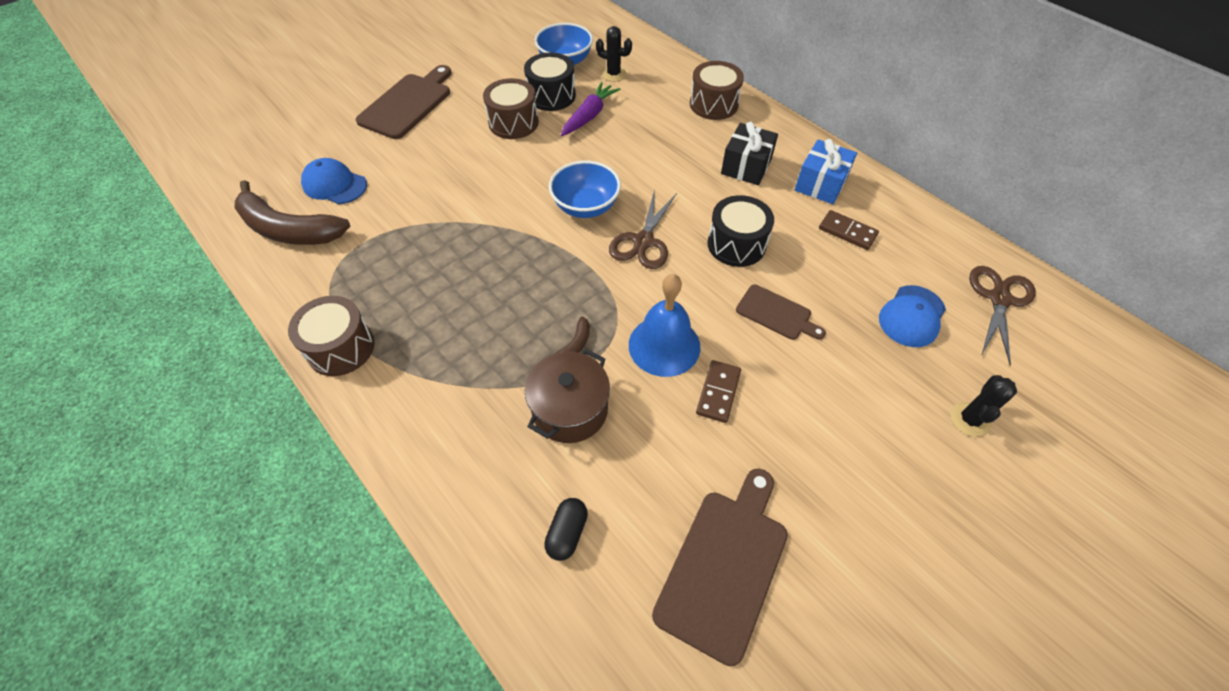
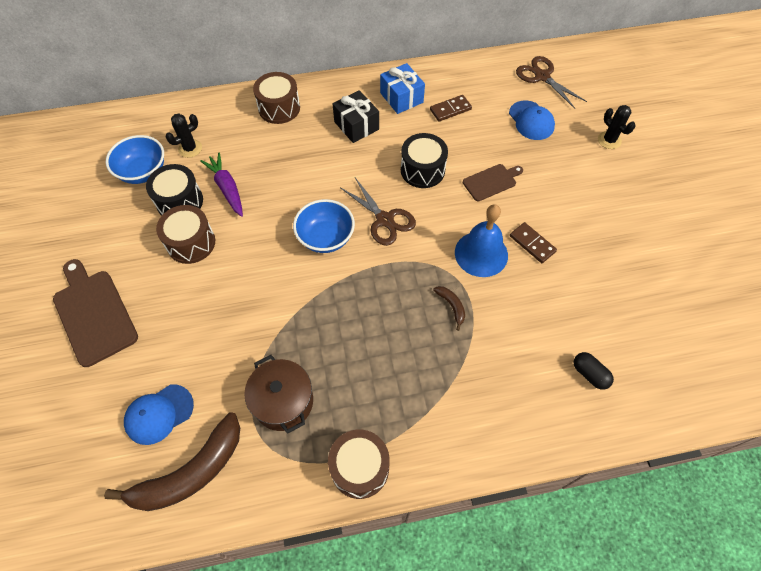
camera: 60 degrees left, 5 degrees up
brown pot [525,349,610,443] -> brown pot moved to [244,355,313,434]
brown cutting board [652,469,788,666] -> none

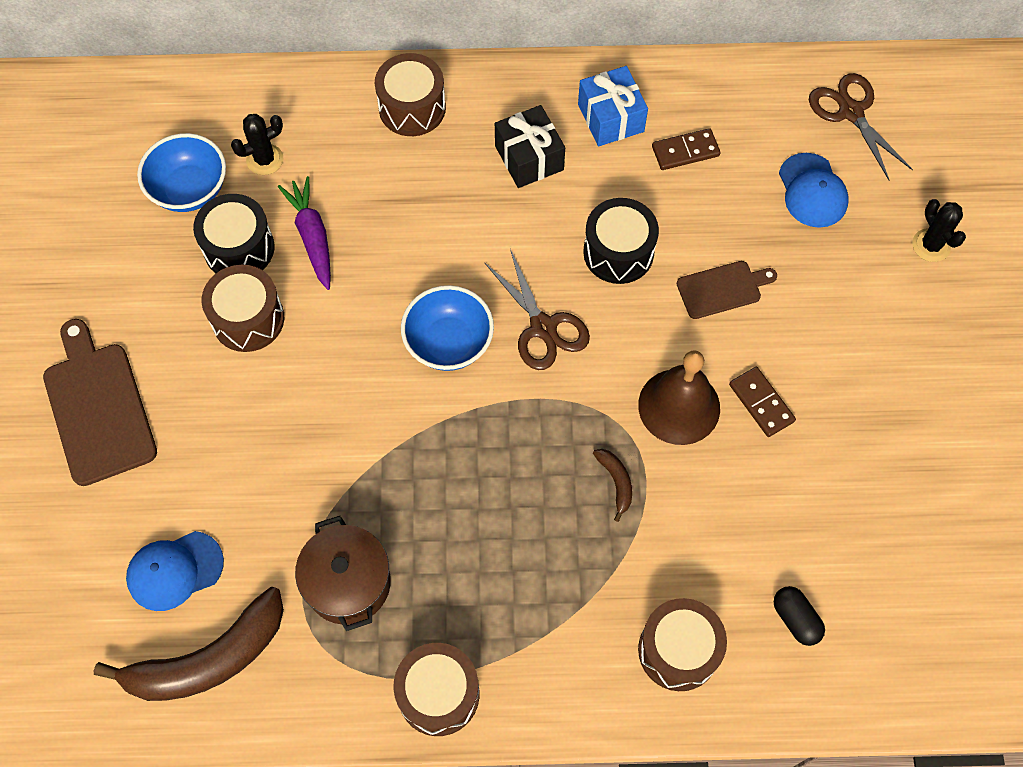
camera: 10 degrees right, 5 degrees up
blue bell [455,204,508,277] -> brown bell [638,350,720,445]
none -> brown drum [638,598,727,691]

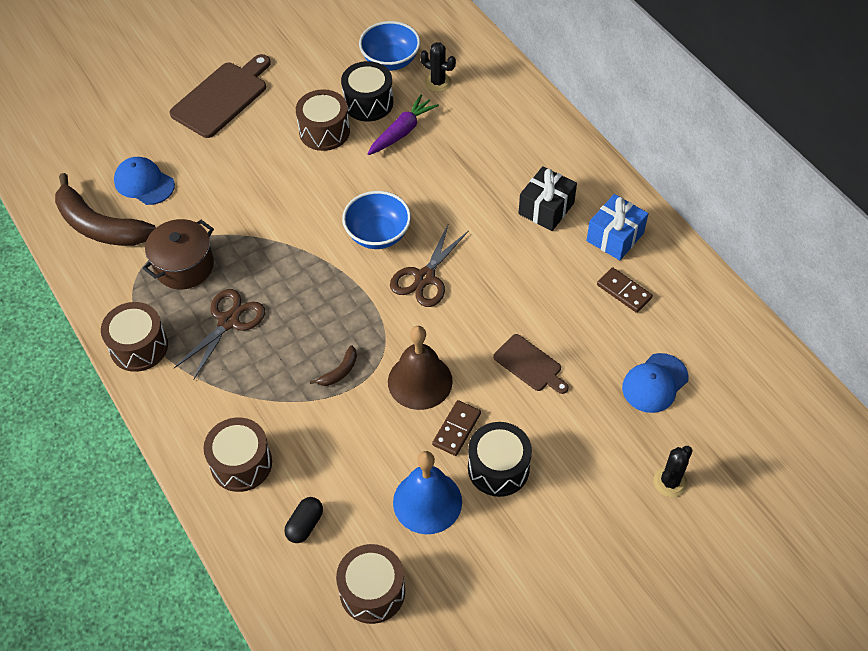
camera: 60 degrees right, 10 degrees down
brown drum [375,53,446,136] -> brown drum moved to [336,544,405,624]
black drum [583,198,659,284] -> black drum moved to [468,422,532,497]
brown scissors [809,73,913,181] -> brown scissors moved to [174,289,265,380]
none -> blue bell [393,451,462,534]

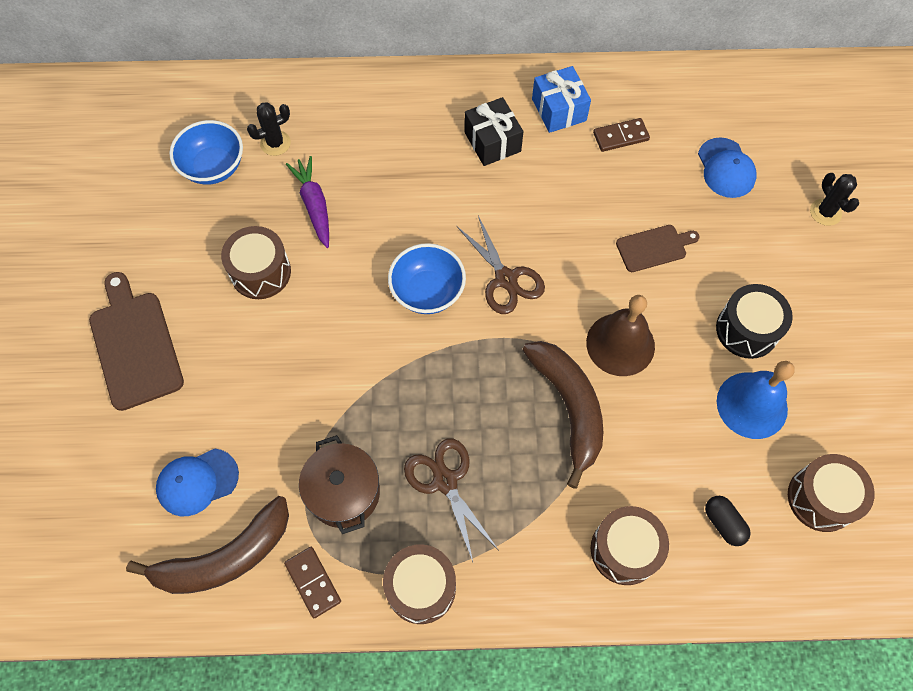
camera: 60 degrees left, 10 degrees up
brown banana [310,345,357,386] -> brown banana [522,341,603,488], size x2.37
black drum [341,61,393,121] -> none
brown domino [432,400,481,456] -> brown domino moved to [284,547,341,618]

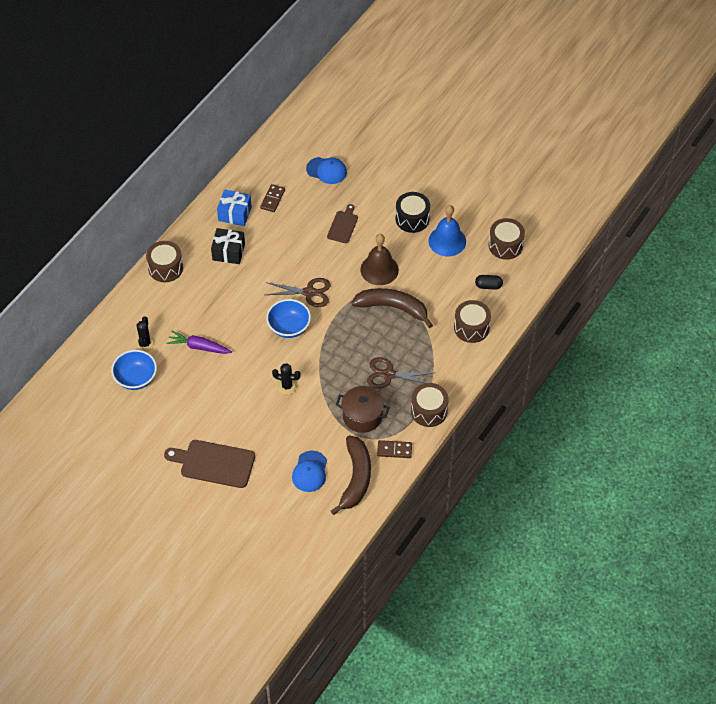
camera: 55 degrees left, 10 degrees down
brown drum [221,226,291,299] -> brown drum moved to [146,241,183,282]
black cactus [810,173,859,226] -> black cactus moved to [272,363,301,395]

